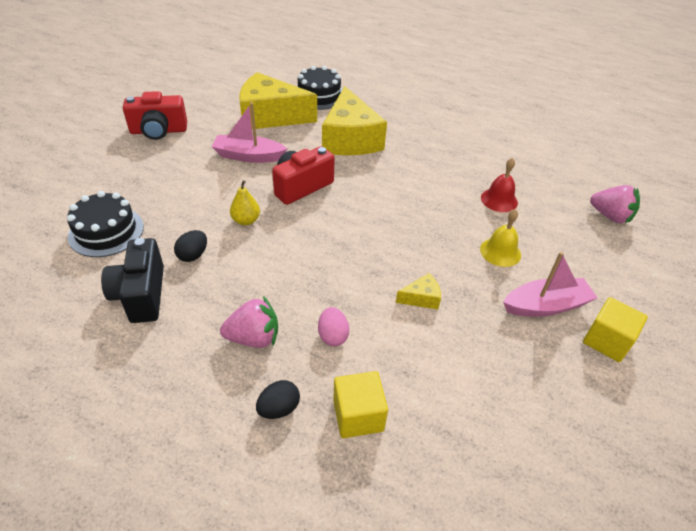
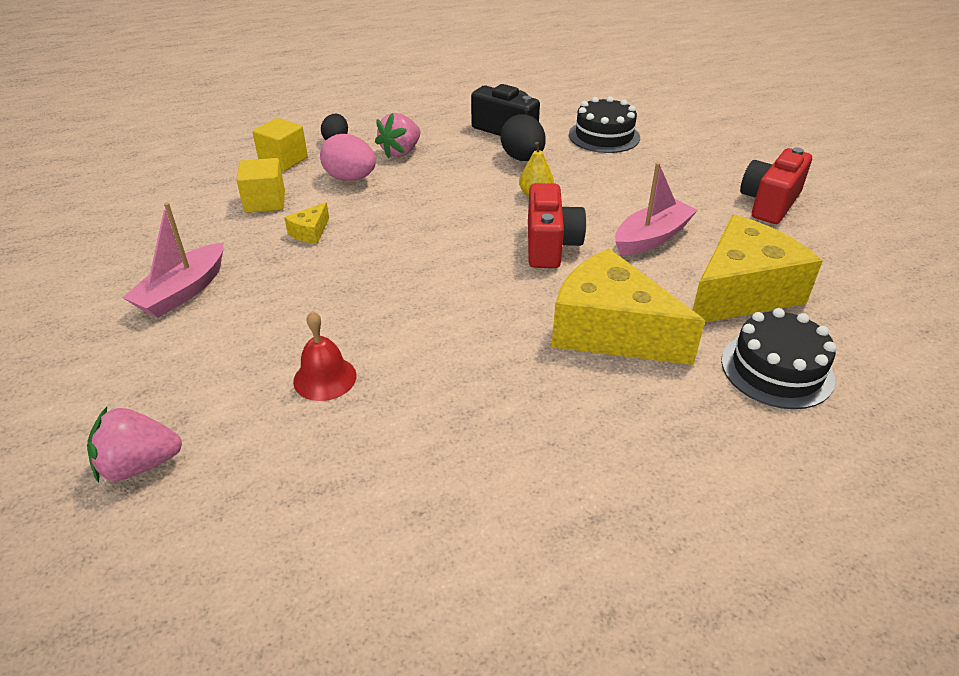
camera: 135 degrees right, 5 degrees down
black egg [174,230,207,262] -> black egg [500,114,546,161], size x1.57
pink egg [318,307,349,346] -> pink egg [320,134,376,181], size x1.57
yellow bell [480,209,521,267] -> none
yellow cube [583,297,648,362] -> yellow cube moved to [236,158,285,213]

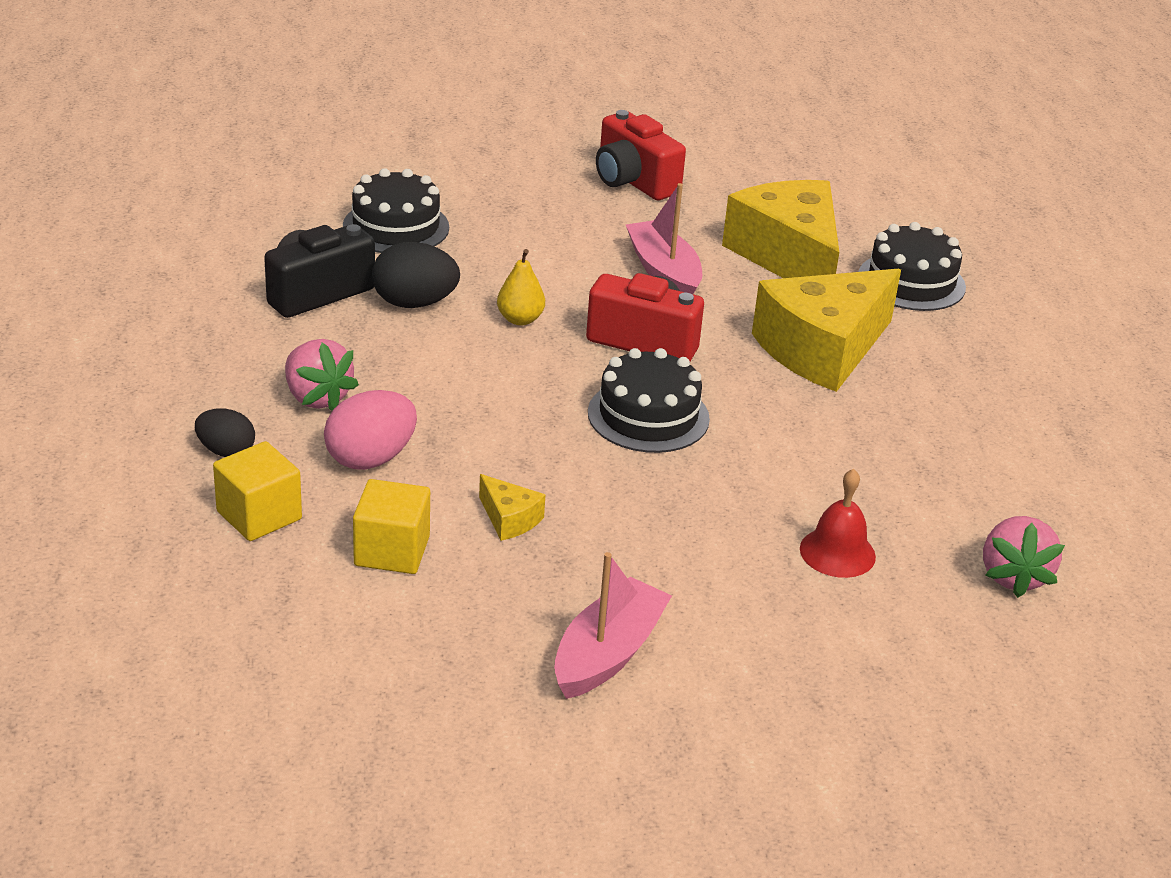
camera: 75 degrees left, 5 degrees down
pink strawberry [87,407,182,483] -> pink strawberry moved to [983,516,1065,598]
pink boat [122,202,224,318] -> pink boat turned 105 degrees counterclockwise [554,552,672,699]
none -> black cake [588,348,710,453]

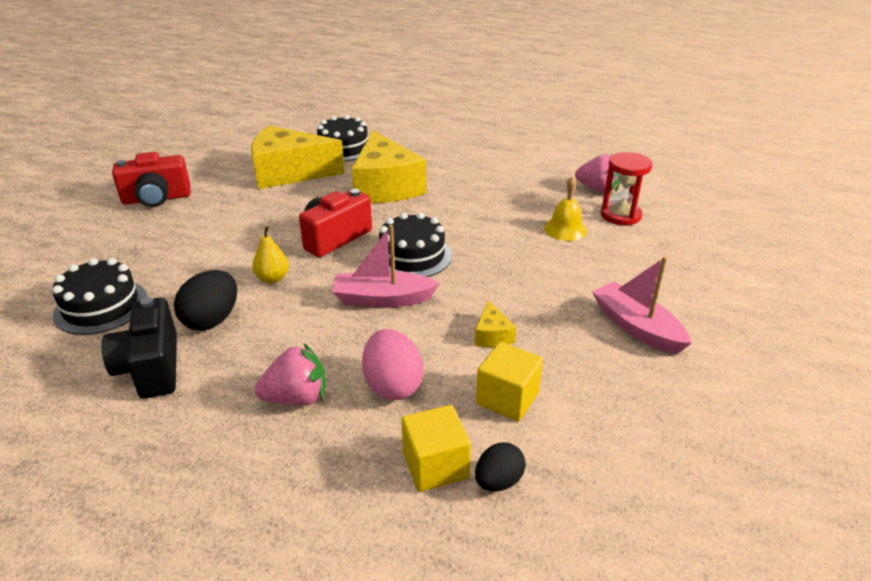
camera: 65 degrees left, 0 degrees up
black egg [195,408,255,457] -> black egg moved to [475,442,526,491]
yellow cheese [479,474,545,541] -> yellow cheese turned 105 degrees clockwise [475,300,516,347]
pink boat [626,183,702,294] -> pink boat moved to [332,225,440,308]
red bell [800,469,876,578] -> yellow bell [544,176,587,241]
none -> red hourglass [601,152,653,225]

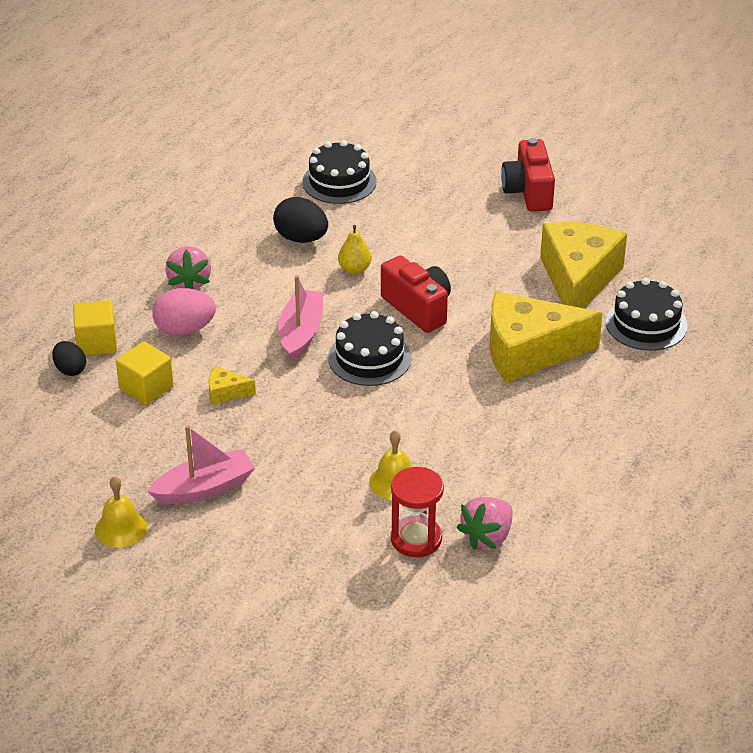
camera: 100 degrees right, 5 degrees up
black camera [101,297,177,399] -> none
none -> yellow bell [95,476,148,548]

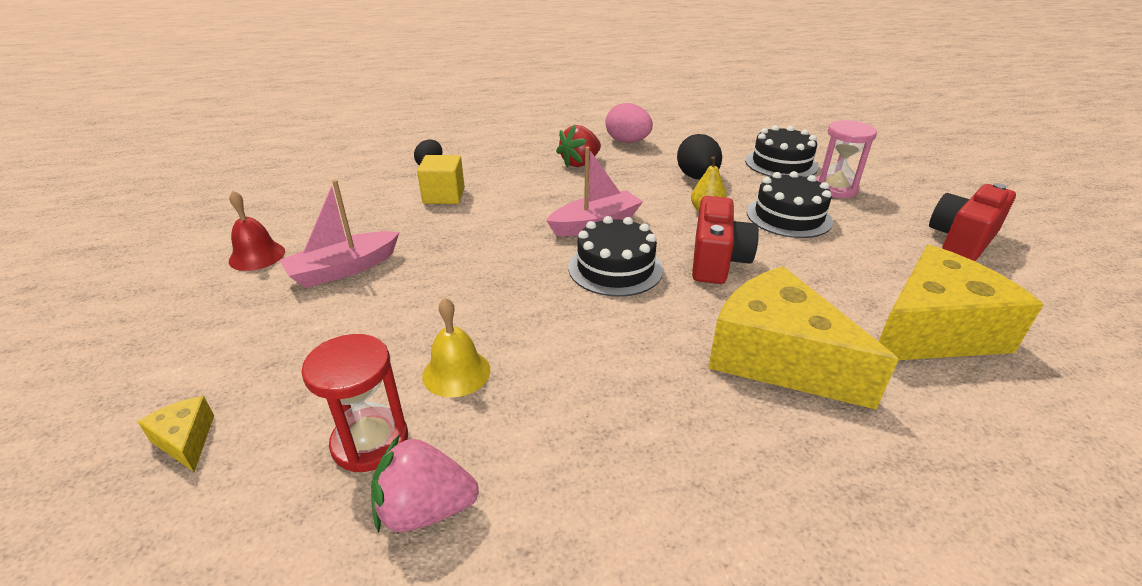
camera: 50 degrees right, 5 degrees down
yellow cube [73,300,117,356] -> none
yellow bell [95,476,148,548] -> red bell [229,191,285,271]
pink boat [147,425,255,504] -> pink boat turned 120 degrees clockwise [279,180,399,288]
pink egg [152,288,216,336] -> pink egg moved to [605,103,653,143]
pink strawberry [165,246,211,289] -> red strawberry [556,125,601,167]
yellow cheese [209,366,256,405] -> yellow cheese moved to [138,396,214,472]
black cake [605,278,688,351] -> black cake moved to [747,171,833,238]
none -> pink hourglass [816,120,877,198]

